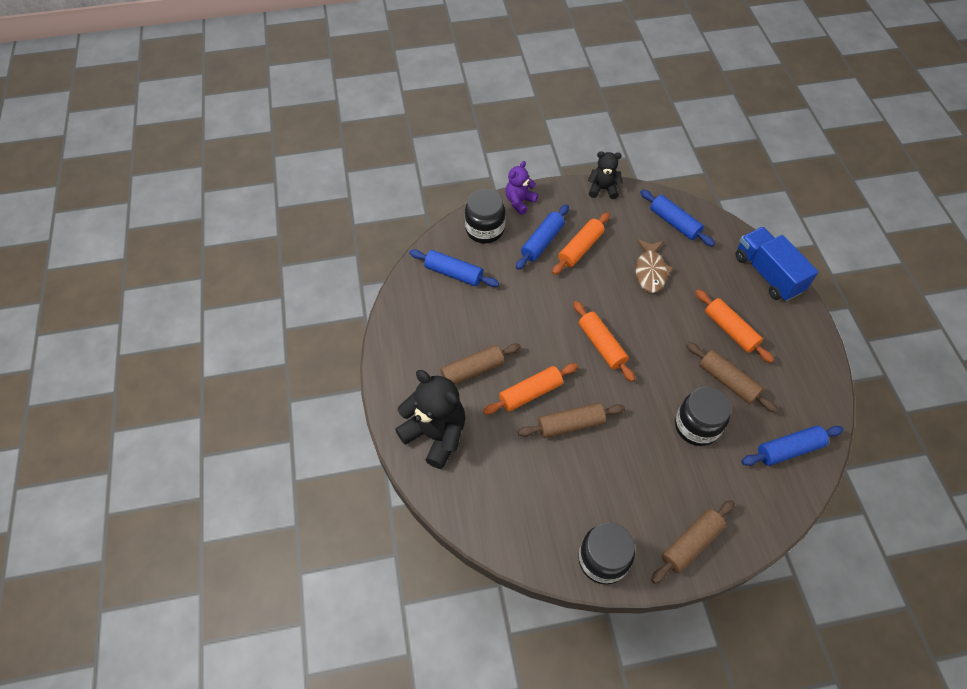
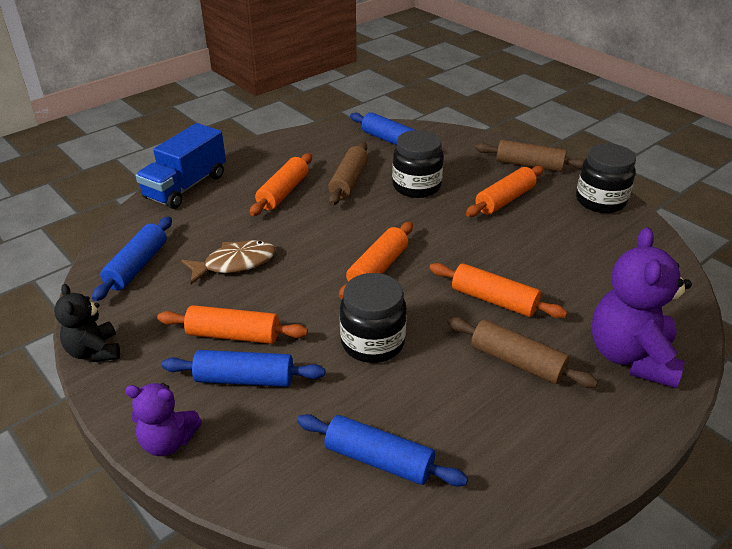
camera: 120 degrees left, 20 degrees down
black teddy bear [395,370,465,469] -> purple teddy bear [591,227,692,388]
blue rolling pin [409,249,499,287] -> blue rolling pin turned 60 degrees counterclockwise [297,414,468,487]
black jar [465,189,505,244] -> black jar moved to [340,273,407,363]
brown rolling pin [518,403,625,438] -> none
none -> orange rolling pin [466,166,544,217]

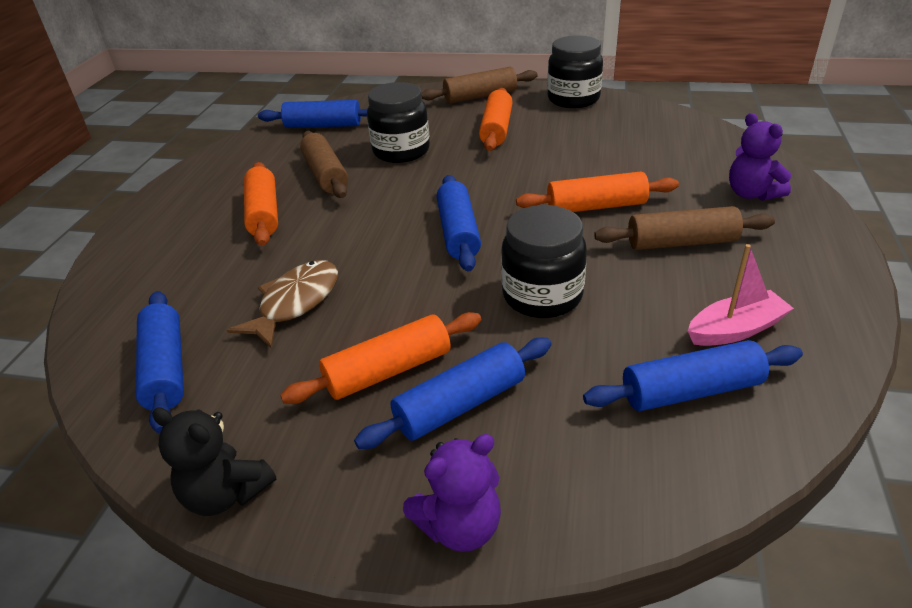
camera: 35 degrees left, 0 degrees up
blue truck [136,123,226,209] -> none
orange rolling pin [339,222,413,299] -> blue rolling pin [437,175,481,272]
purple teddy bear [591,227,692,388] -> purple teddy bear [729,113,792,201], size x0.58
none -> pink boat [688,244,794,346]

